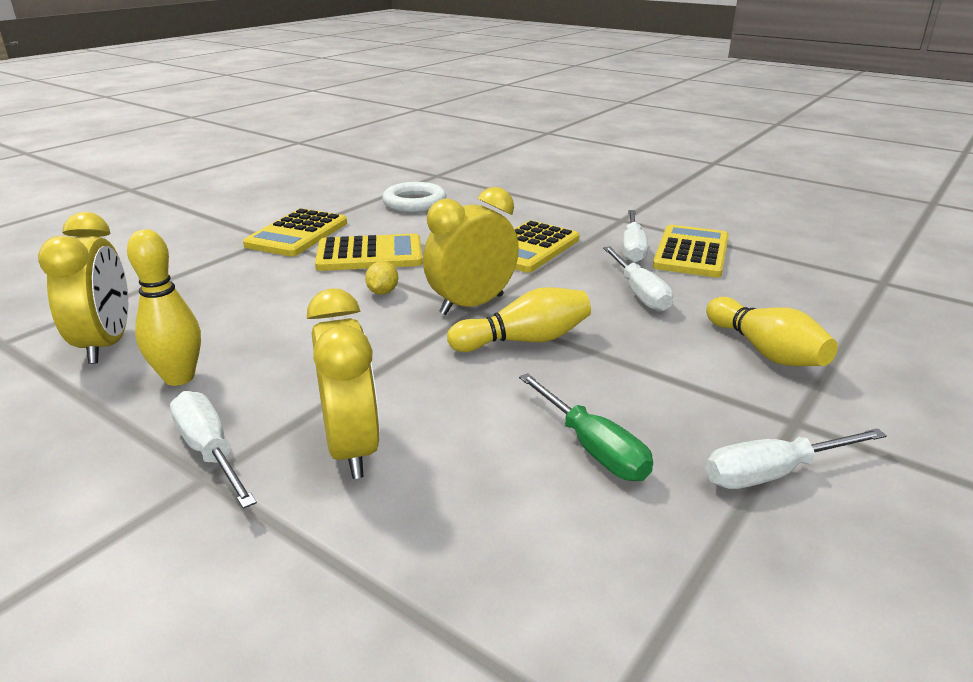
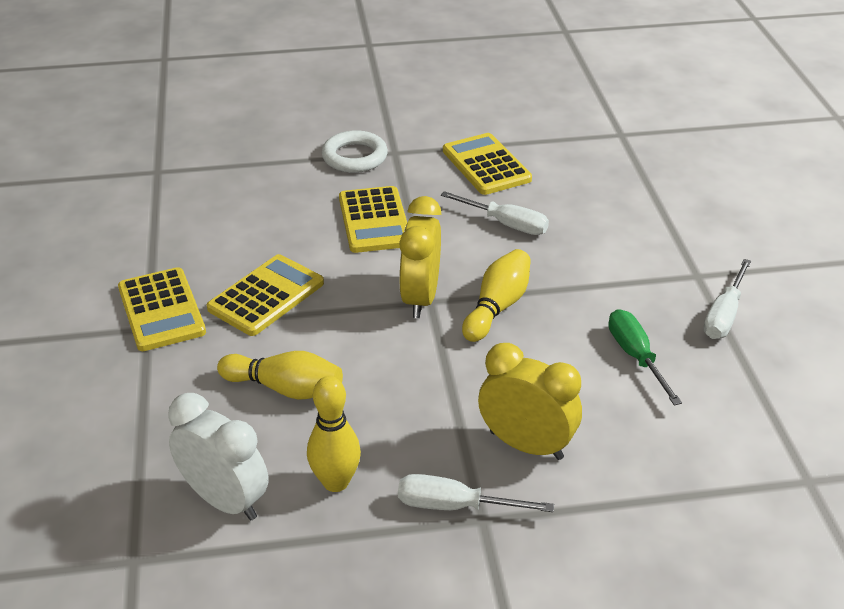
camera: 45 degrees left, 10 degrees up
yellow clock [38,212,128,364] -> white clock [168,393,269,521]
yellow lemon [365,261,398,295] -> none
white ring [382,182,447,212] -> white ring moved to [322,130,388,173]
green screwdriver [519,373,653,481] -> green screwdriver turned 120 degrees counterclockwise [608,309,682,405]
white screwdriver [622,210,648,263] -> none
yellow bowling pin [706,297,838,366] -> yellow bowling pin moved to [217,351,343,400]

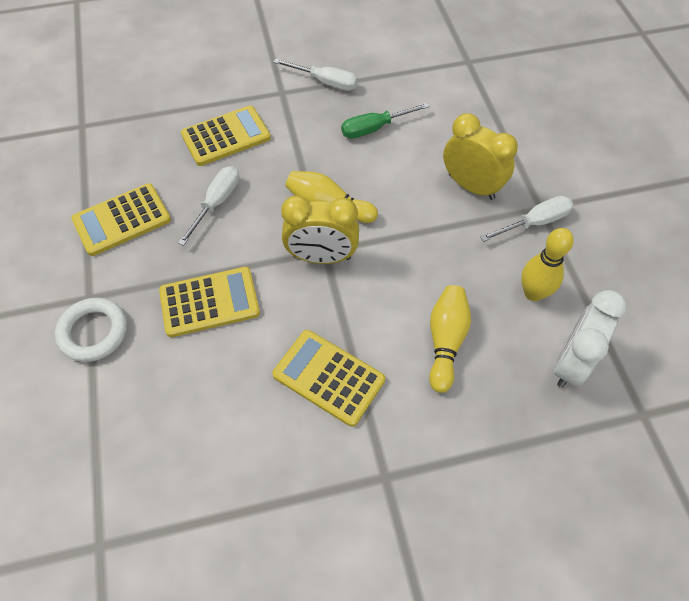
camera: 95 degrees left, 20 degrees up
yellow calculator [118,267,206,351] -> yellow calculator moved to [181,106,271,166]
white screwdriver [398,474,554,512] -> white screwdriver turned 120 degrees counterclockwise [480,196,573,242]
yellow clock [478,343,582,460] -> yellow clock turned 105 degrees clockwise [443,113,518,200]

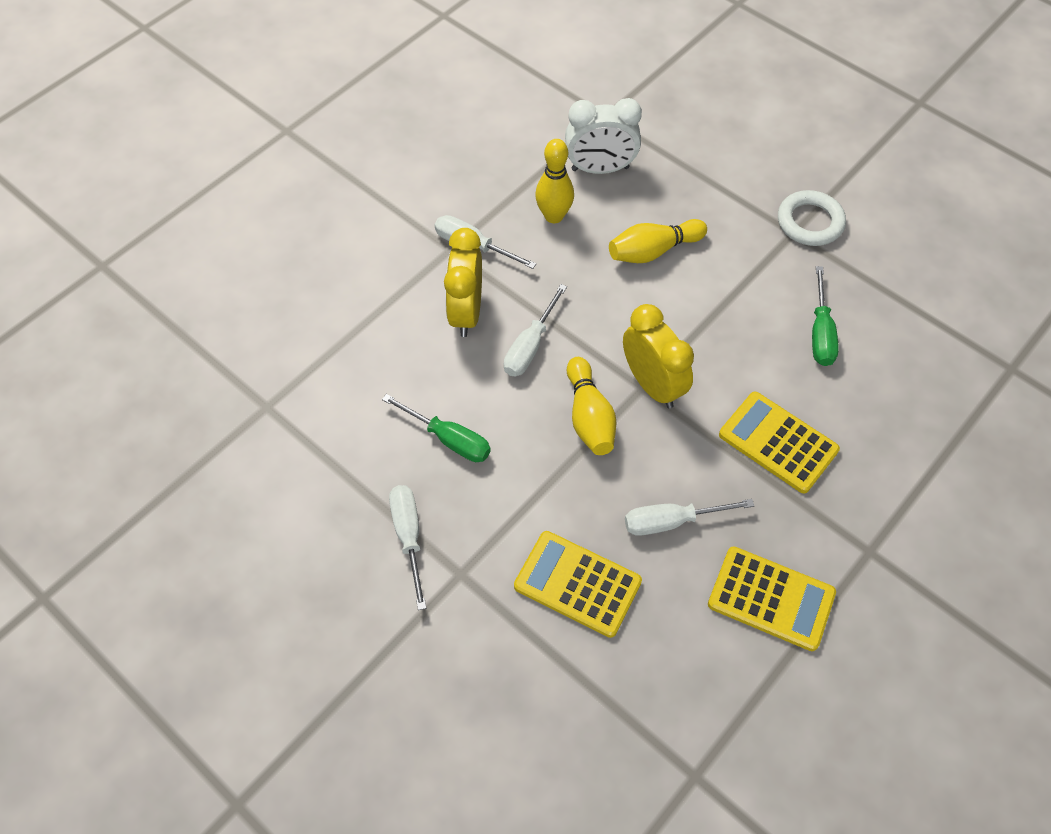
camera: 125 degrees left, 0 degrees up
white ring [55,298,127,362] -> white ring moved to [778,190,846,246]
yellow calculator [272,330,385,427] -> none
none -> white screwdriver [504,284,567,376]
none -> green screwdriver [812,266,839,366]

